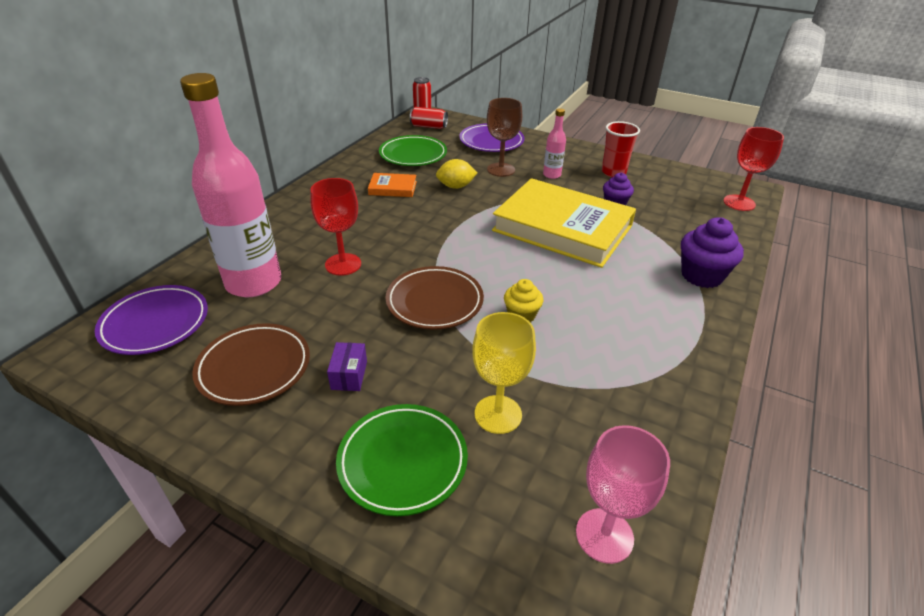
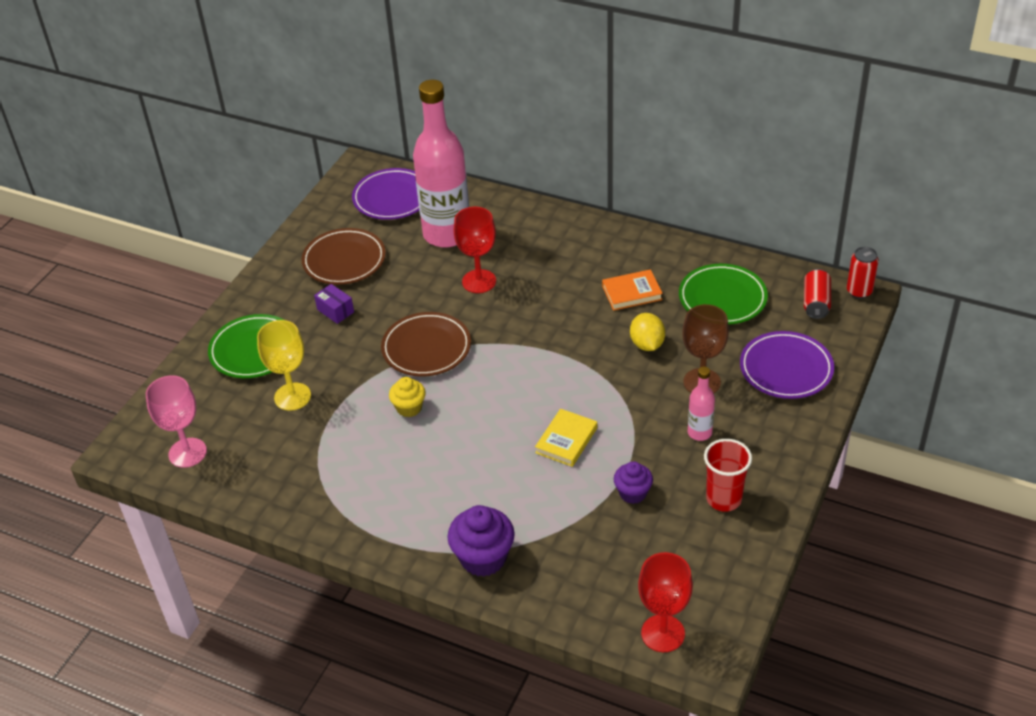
camera: 90 degrees right, 5 degrees up
purple box [327,342,367,391] -> purple box turned 45 degrees clockwise [314,284,354,324]
orange book [368,173,417,197] -> orange book turned 75 degrees clockwise [602,269,663,311]
yellow book [492,178,636,268] -> yellow book [535,409,597,467], size x0.42

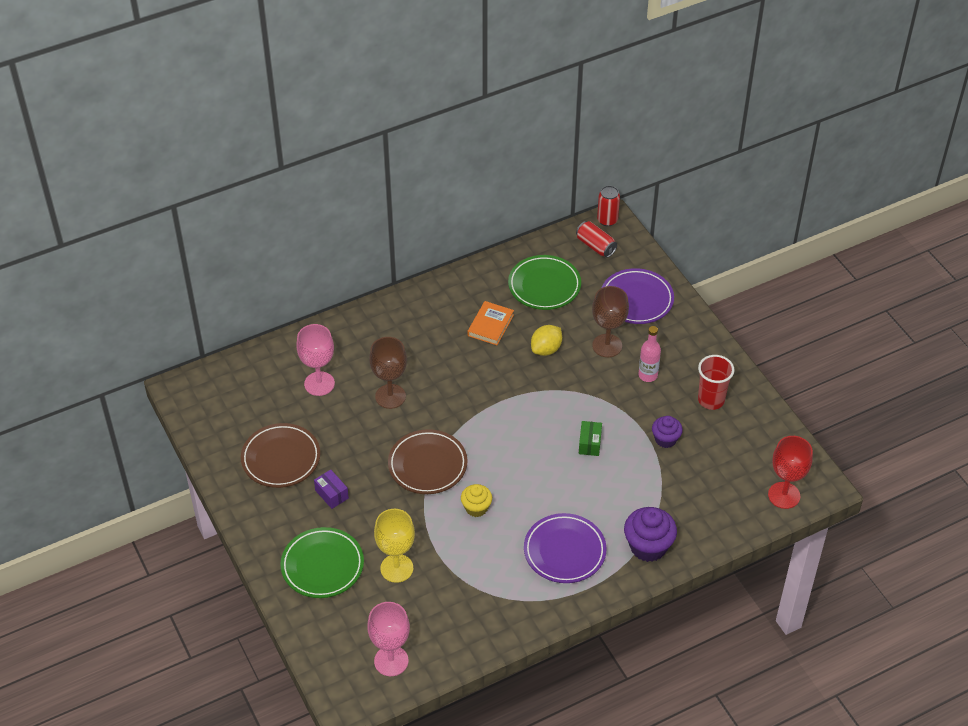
camera: 55 degrees left, 5 degrees up
purple box [314,284,354,324] -> purple box turned 60 degrees clockwise [314,470,349,509]
purple plate [352,168,419,220] -> purple plate moved to [524,513,607,583]
pink bottle [413,80,469,248] -> pink goblet [296,324,335,396]
red goblet [453,207,496,293] -> brown goblet [369,337,407,409]
yellow book [535,409,597,467] -> green box [579,421,602,456]
yellow lemon [630,313,665,351] -> yellow lemon turned 75 degrees counterclockwise [531,325,562,356]

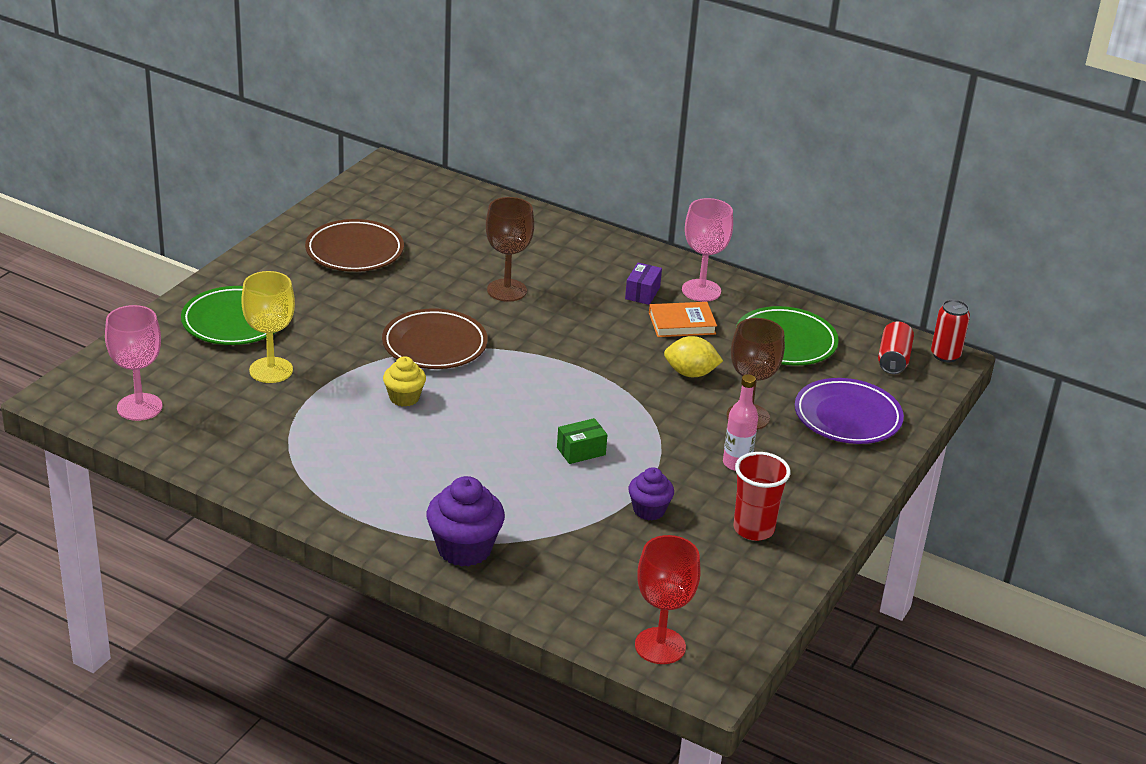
camera: 55 degrees right, 15 degrees down
pink goblet [296,324,335,396] -> pink goblet moved to [682,198,733,302]
purple box [314,470,349,509] -> purple box moved to [625,263,662,305]
purple plate [524,513,607,583] -> none

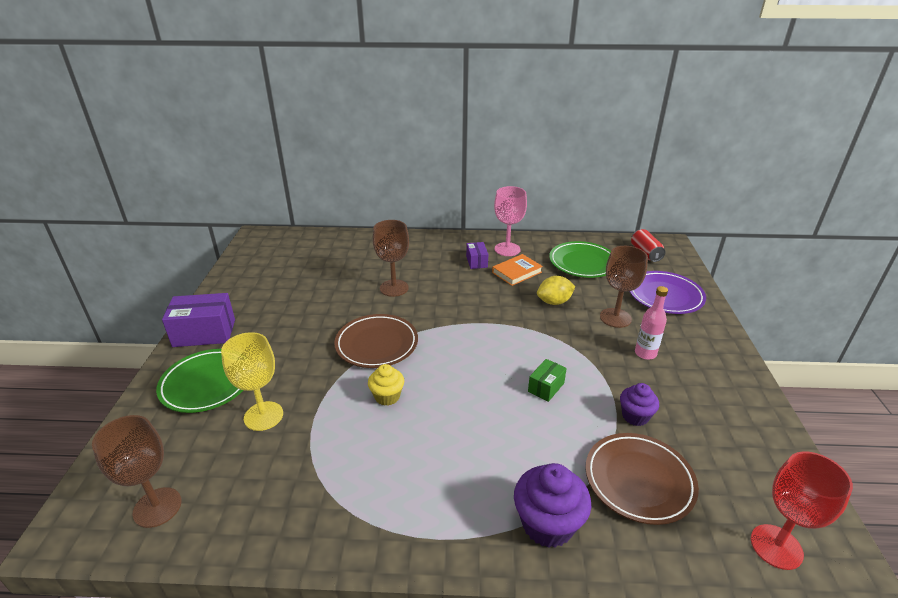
camera: 25 degrees left, 0 degrees up
pink goblet [105,305,163,421] -> brown goblet [92,415,182,528]
brown plate [305,219,404,272] -> brown plate moved to [585,433,699,525]
red cup [733,452,791,541] -> none
red can [931,300,970,362] -> none
none -> purple box [162,293,235,347]

